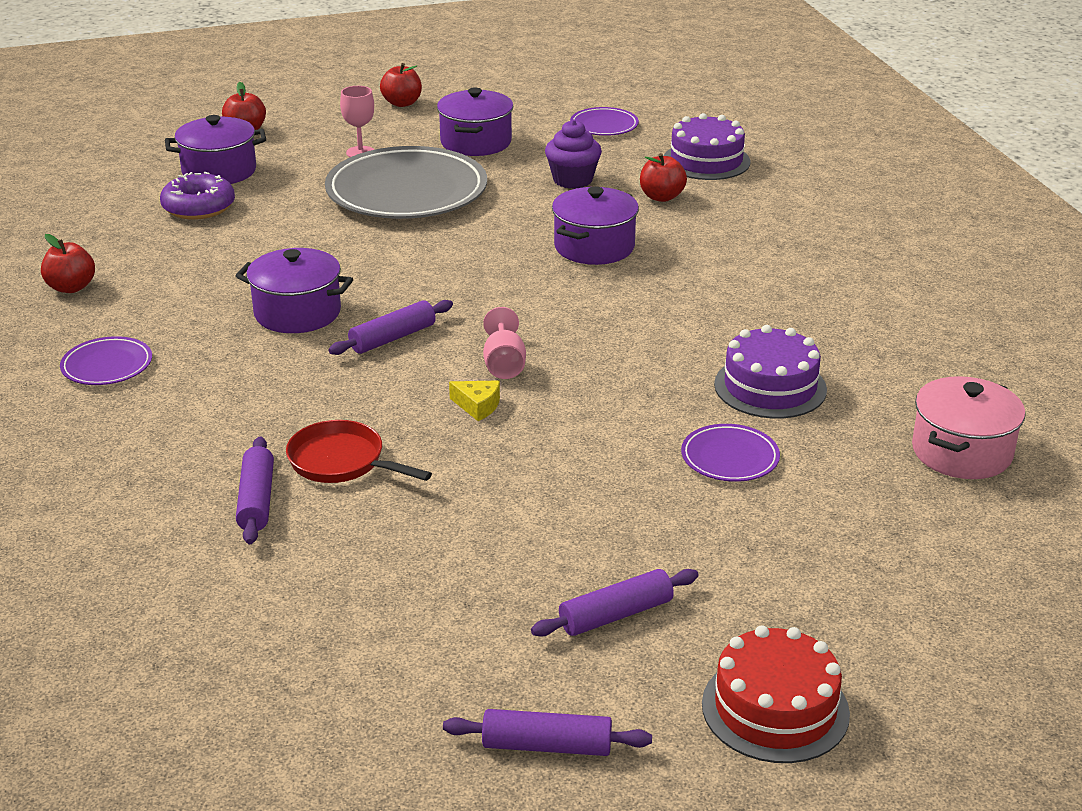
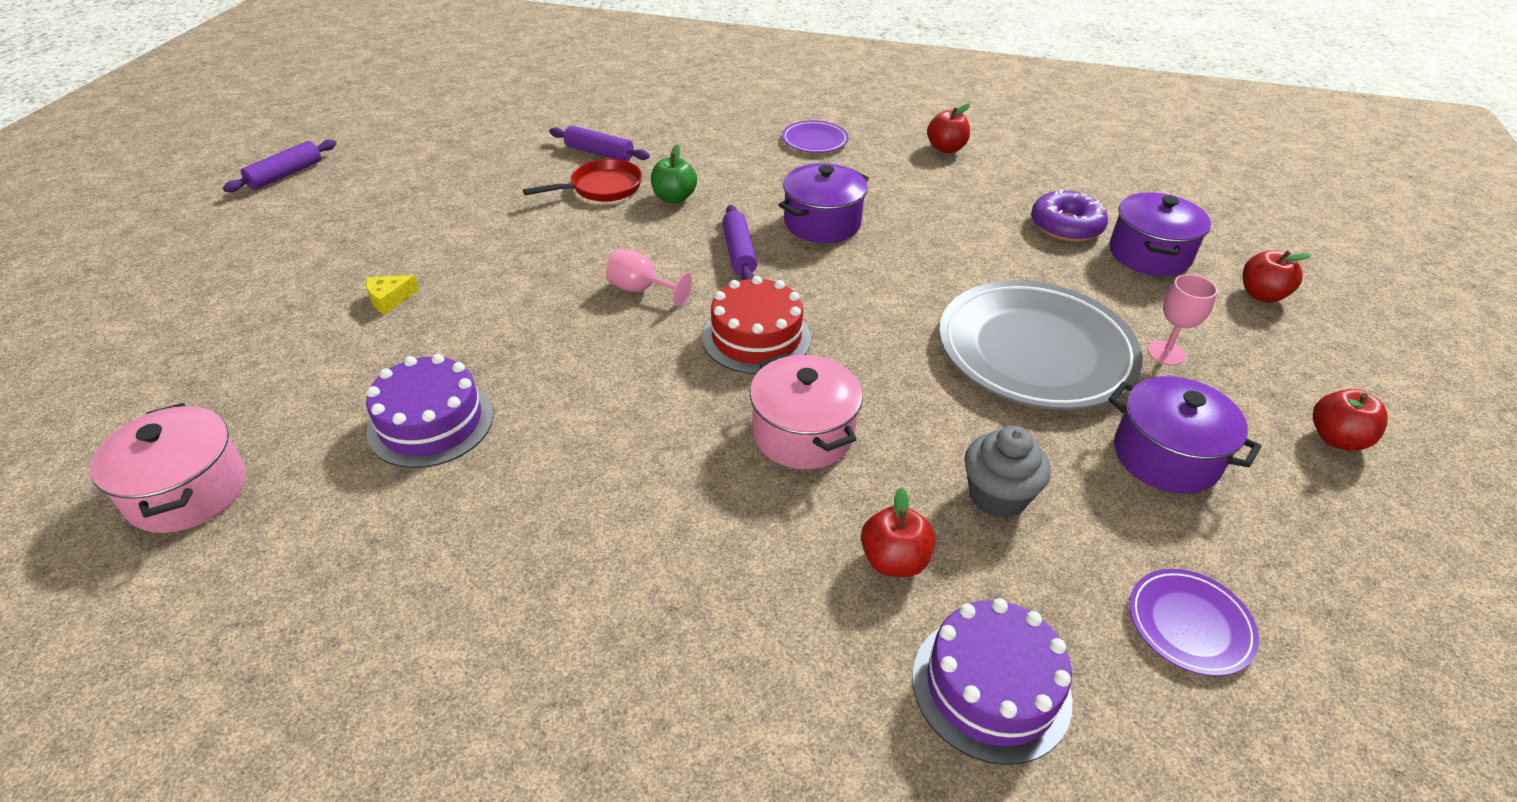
camera: 120 degrees right, 10 degrees up
yellow cheese [449,380,500,421] -> yellow cheese moved to [366,275,419,315]
purple rolling pin [531,569,699,637] -> none
purple cupcake [545,120,602,189] -> grey cupcake [964,426,1051,519]
purple pot [552,187,639,265] -> pink pot [750,353,863,469]
purple plate [681,424,780,482] -> none
red cake [702,625,850,763] -> red cake moved to [702,276,811,374]
none -> green apple [651,144,697,203]

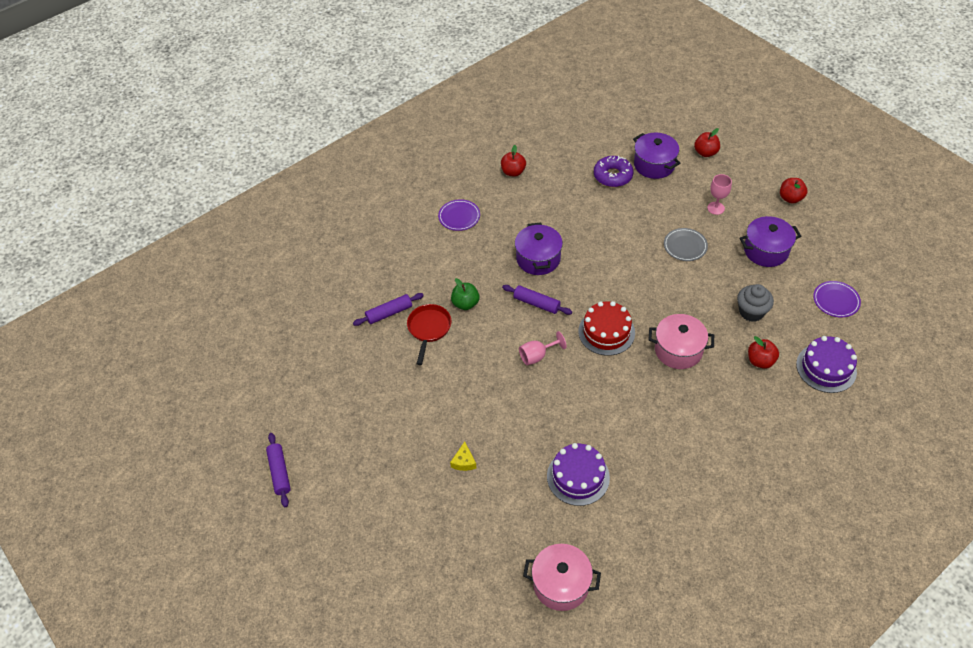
camera: 50 degrees left, 10 degrees up
grey plate [939,280,1143,410] -> grey plate [664,228,708,261], size x0.46

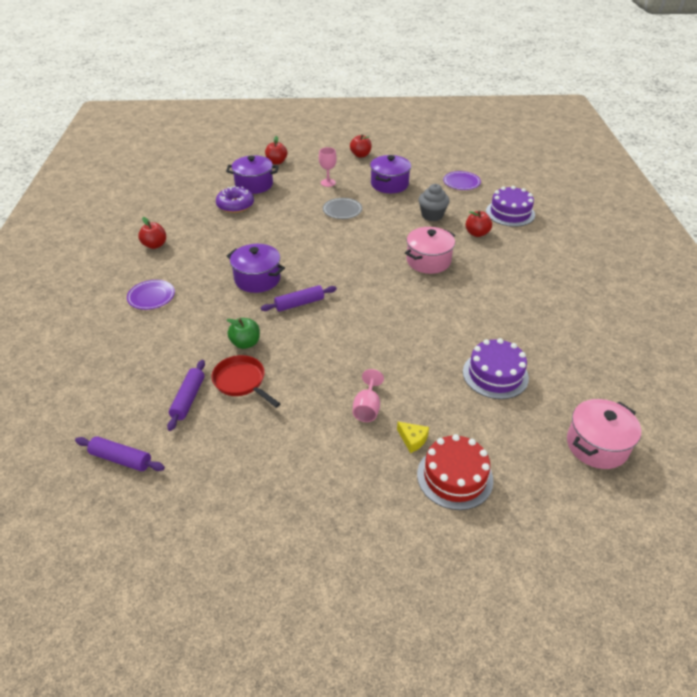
camera: 55 degrees left, 10 degrees down
purple rolling pin [266,433,291,507] -> purple rolling pin moved to [75,436,165,471]
pink goblet [519,331,566,365] -> pink goblet moved to [353,369,384,422]
red cake [578,301,635,356] -> red cake moved to [417,434,493,510]

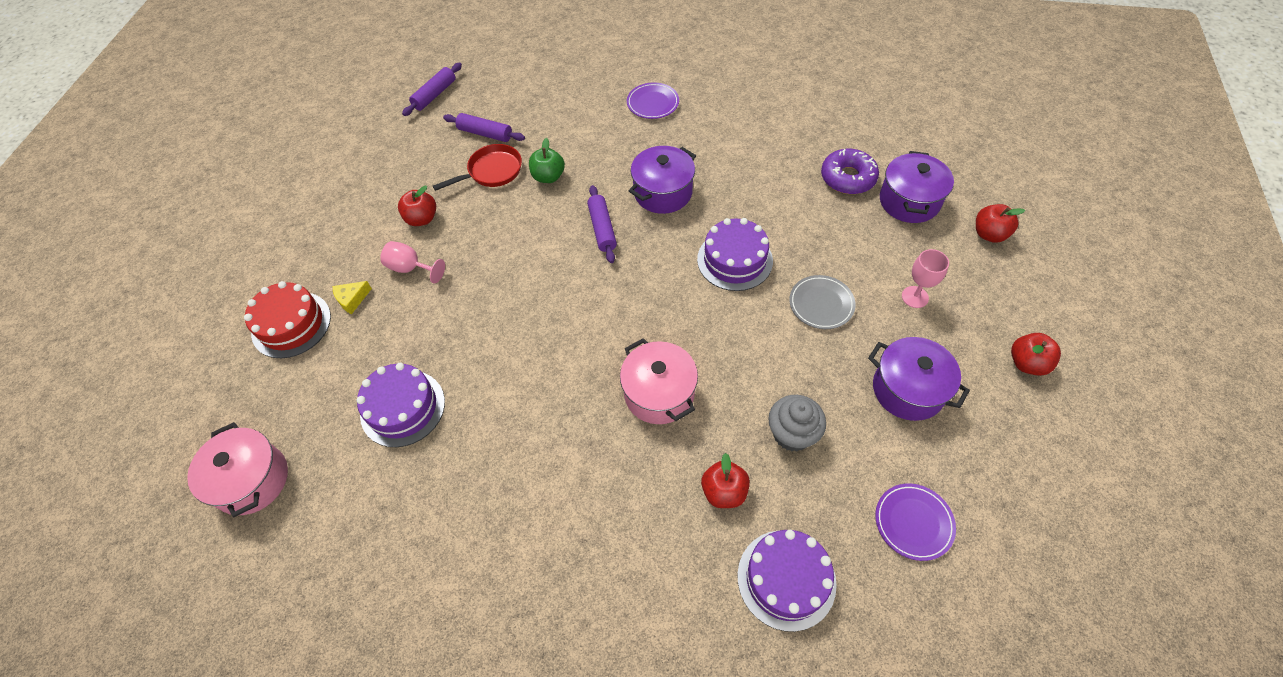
camera: 105 degrees right, 15 degrees up
red apple [138,217,166,249] -> red apple moved to [398,186,436,226]
none -> purple cake [697,218,773,291]

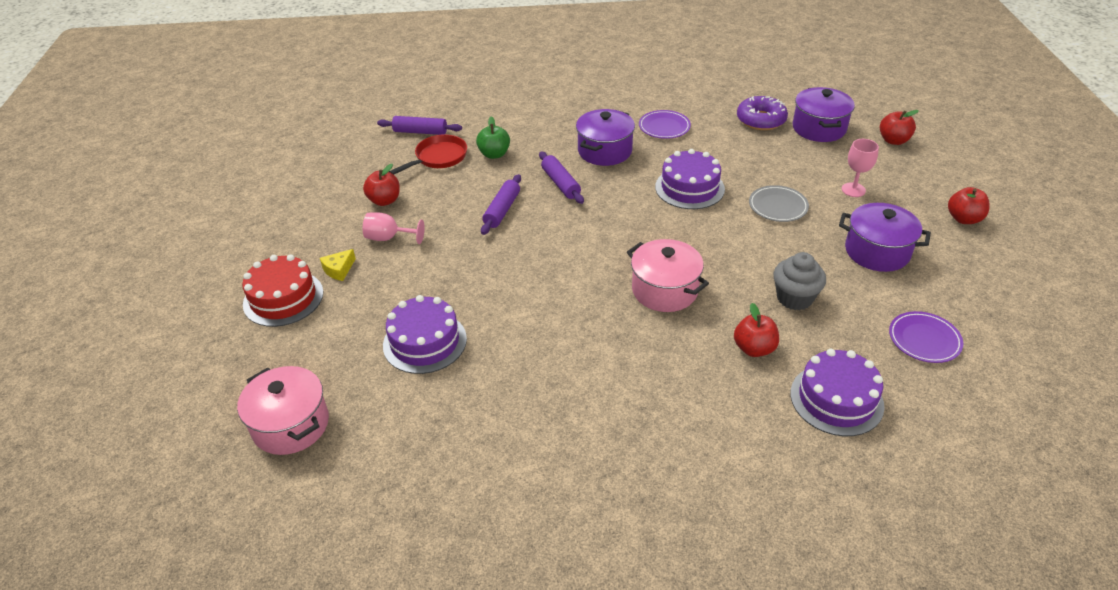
camera: 15 degrees left, 15 degrees down
purple rolling pin [402,63,462,116] -> purple rolling pin moved to [481,174,521,235]
purple plate [627,82,679,119] -> purple plate moved to [639,110,691,139]

